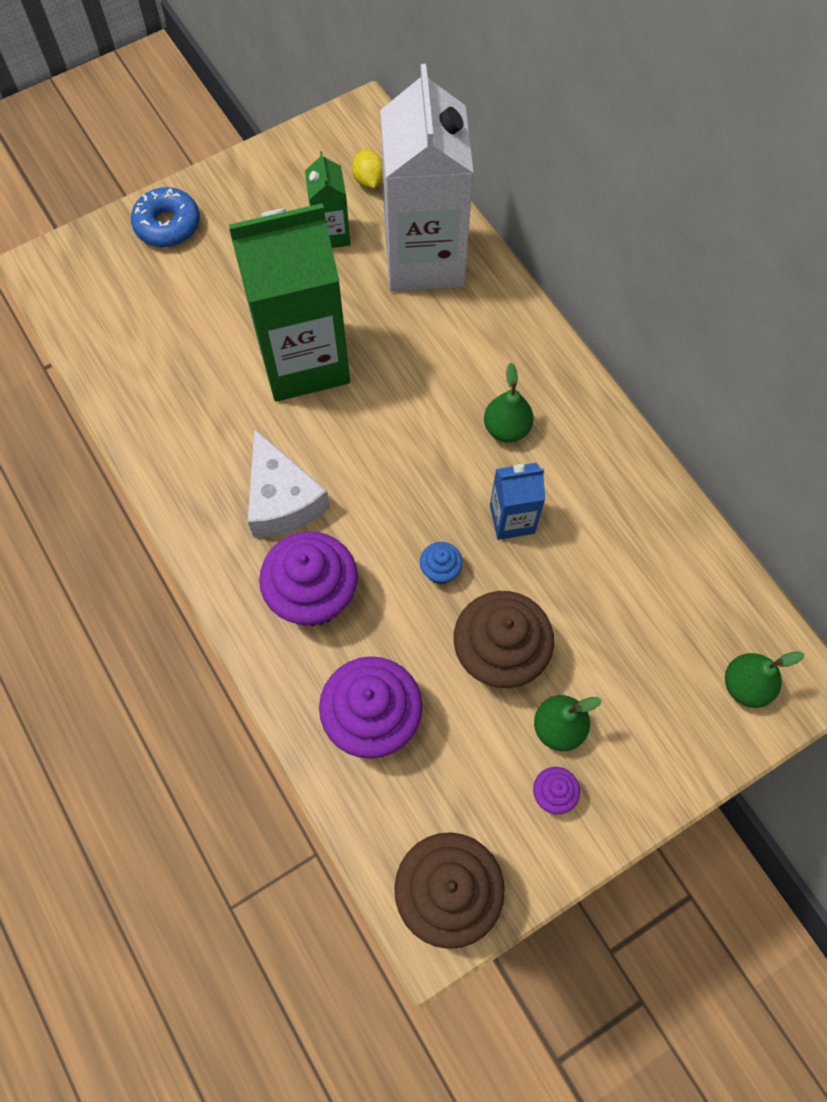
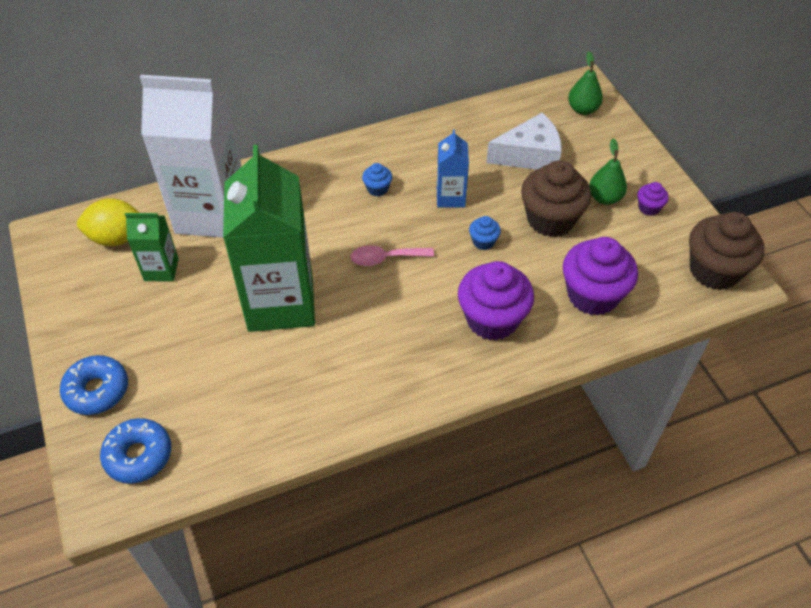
camera: 80 degrees left, 15 degrees down
white cheese [248,429,330,538] -> white cheese moved to [486,113,562,170]
yellow lemon [352,150,383,188] -> yellow lemon [77,198,139,246], size x1.67
green pear [484,363,534,442] -> blue cupcake [362,163,392,197]
none -> blue donut [100,418,171,484]
none -> pink spoon [350,245,434,266]

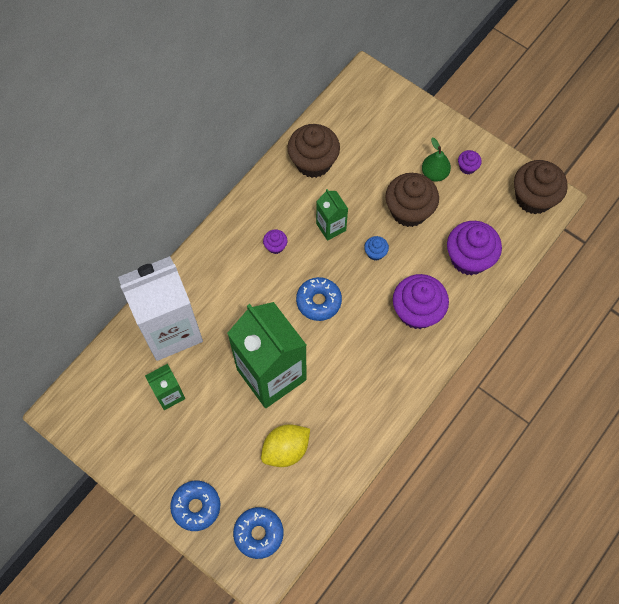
camera: 30 degrees left, 15 degrees up
yellow lemon [77,198,139,246] -> yellow lemon moved to [261,424,310,467]
pink spoon [350,245,434,266] -> blue donut [296,277,342,321]
blue cupcake [362,163,392,197] -> purple cupcake [263,230,288,254]
blue carton [437,129,469,207] -> green carton [316,189,348,241]
white cheese [486,113,562,170] -> none
green pear [568,51,603,115] -> none
none -> brown cupcake [288,124,340,178]

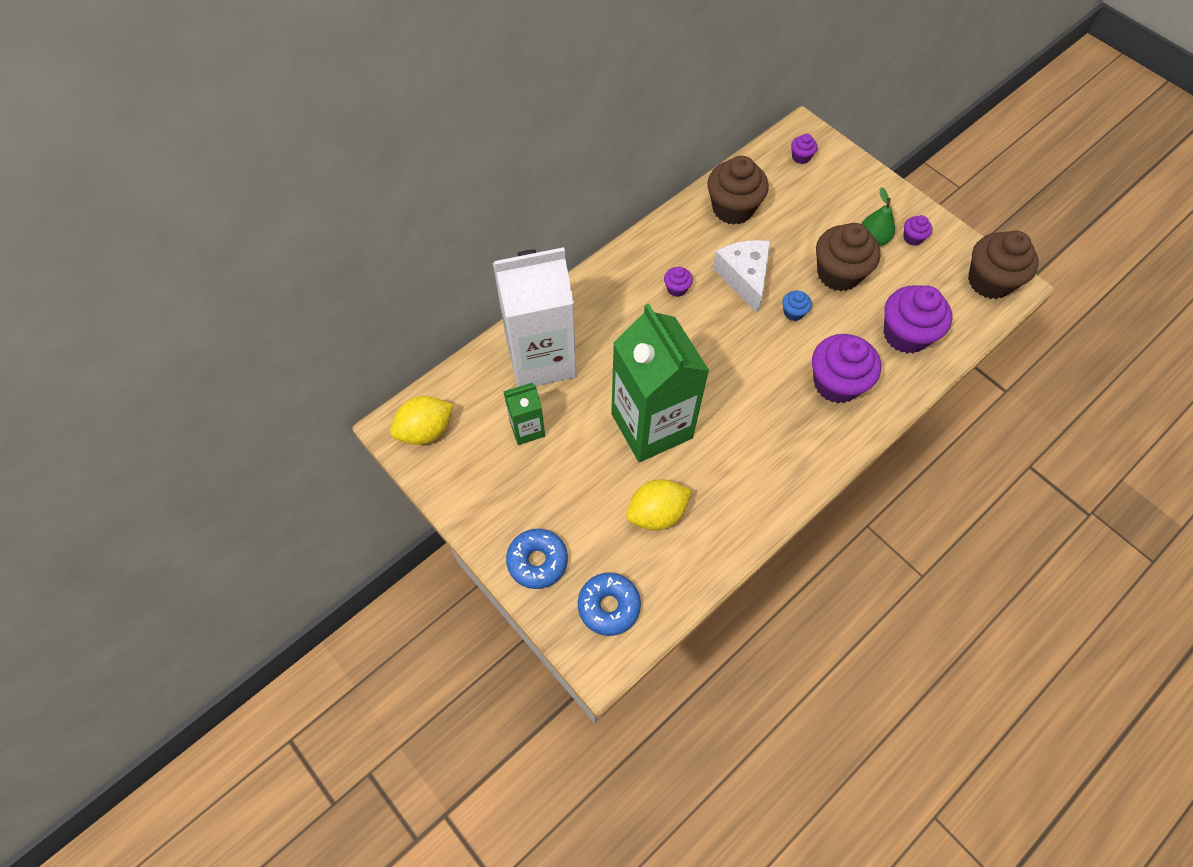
camera: 10 degrees right, 5 degrees down
blue donut [296,277,342,321] -> none
green carton [316,189,348,241] -> white cheese [713,240,771,314]
none -> yellow lemon [390,396,454,445]
none -> purple cupcake [791,134,818,164]

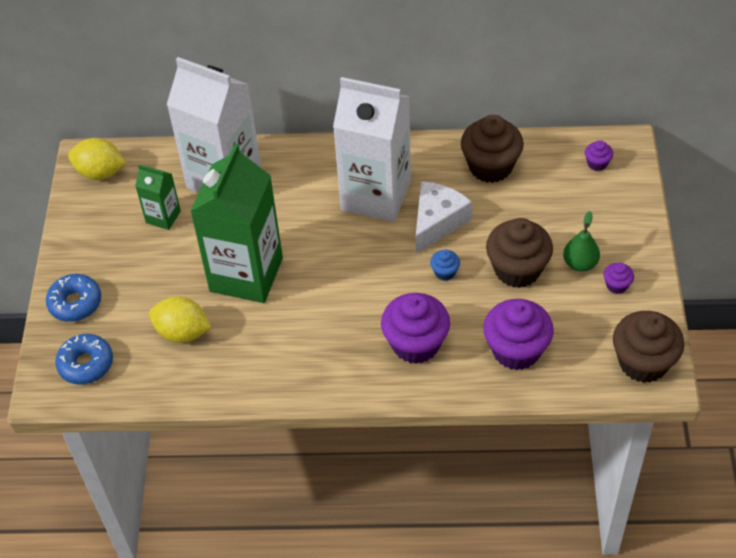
camera: 45 degrees right, 10 degrees down
purple cupcake [664,267,693,297] -> white carton [333,77,411,222]

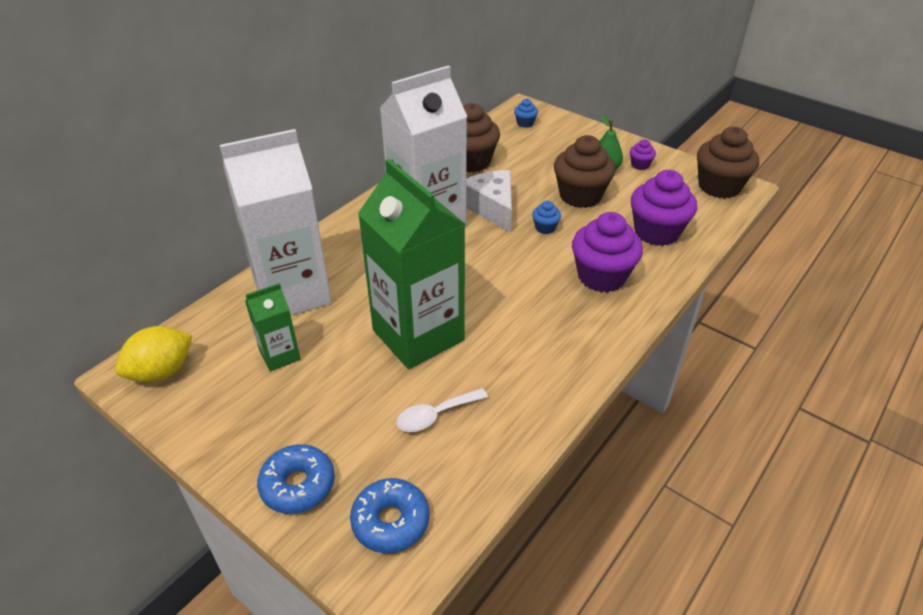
camera: 55 degrees left, 10 degrees down
yellow lemon [149,296,211,343] -> white spoon [396,388,488,432]
purple cupcake [585,140,613,171] -> blue cupcake [514,99,538,128]

